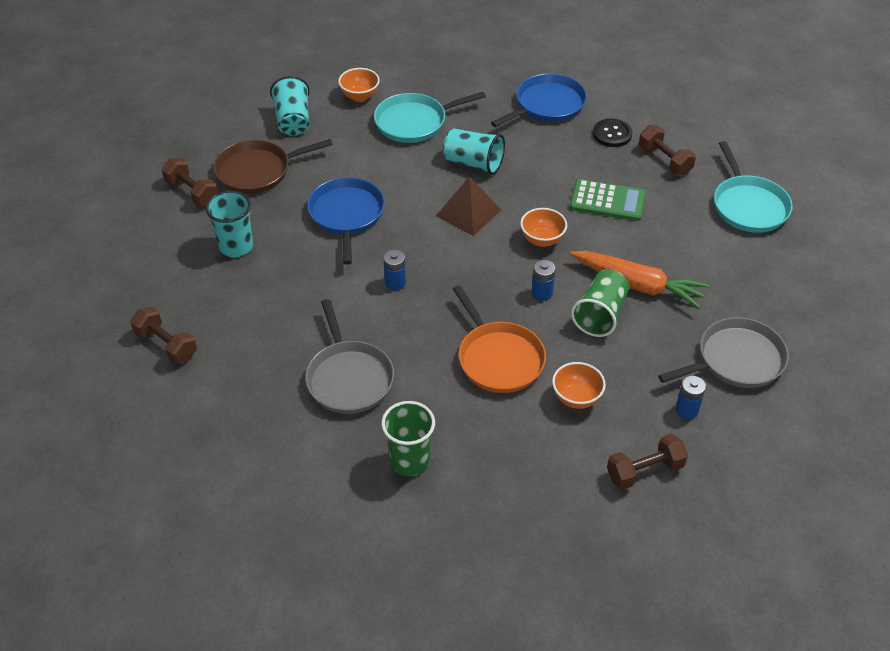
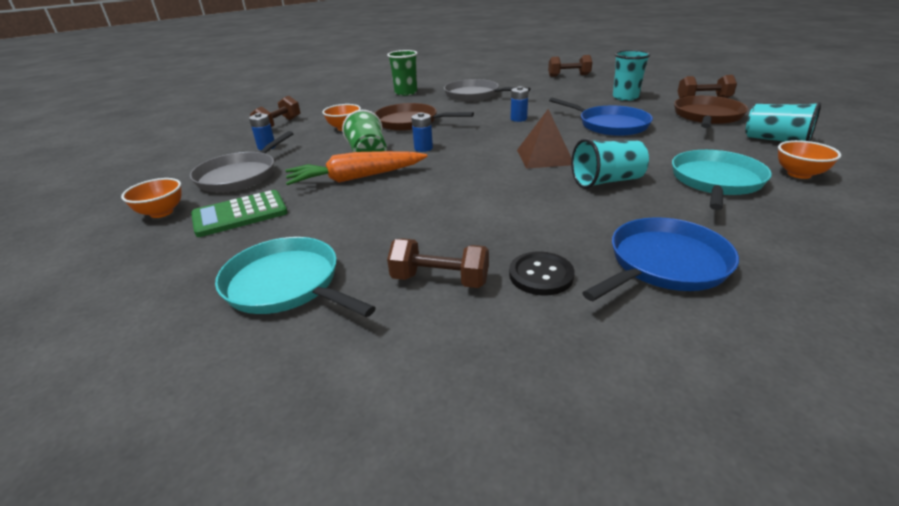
camera: 140 degrees right, 15 degrees down
orange pan [453,285,546,393] -> brown pan [375,103,474,131]
blue pan [491,73,587,127] -> blue pan turned 135 degrees counterclockwise [582,217,739,301]
orange bowl [520,208,567,247] -> orange bowl moved to [121,178,182,218]
green calculator [570,179,646,221] -> green calculator moved to [191,190,288,237]

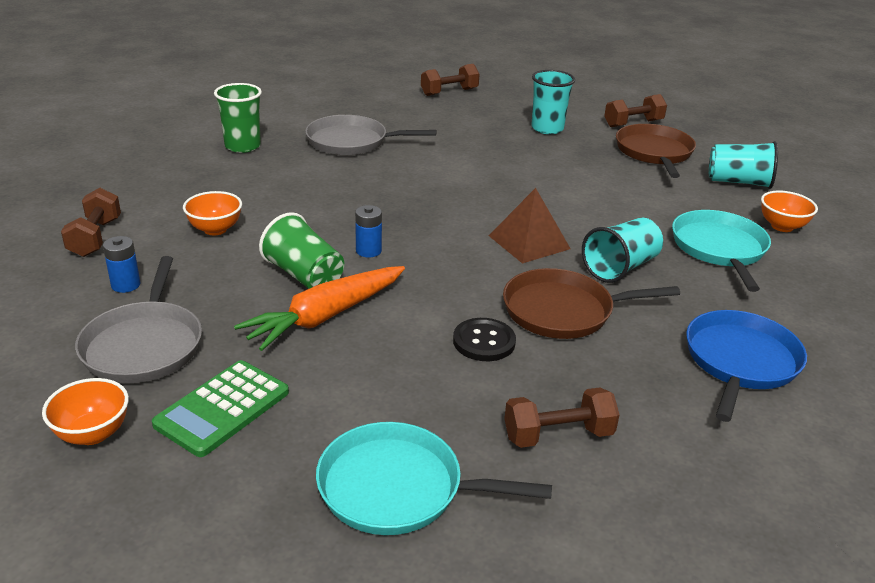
camera: 30 degrees left, 0 degrees up
brown pan [375,103,474,131] -> brown pan moved to [503,268,680,339]
black button [509,251,575,296] -> black button moved to [453,318,516,361]
blue battery [510,86,529,122] -> none
blue pan [549,98,653,136] -> none

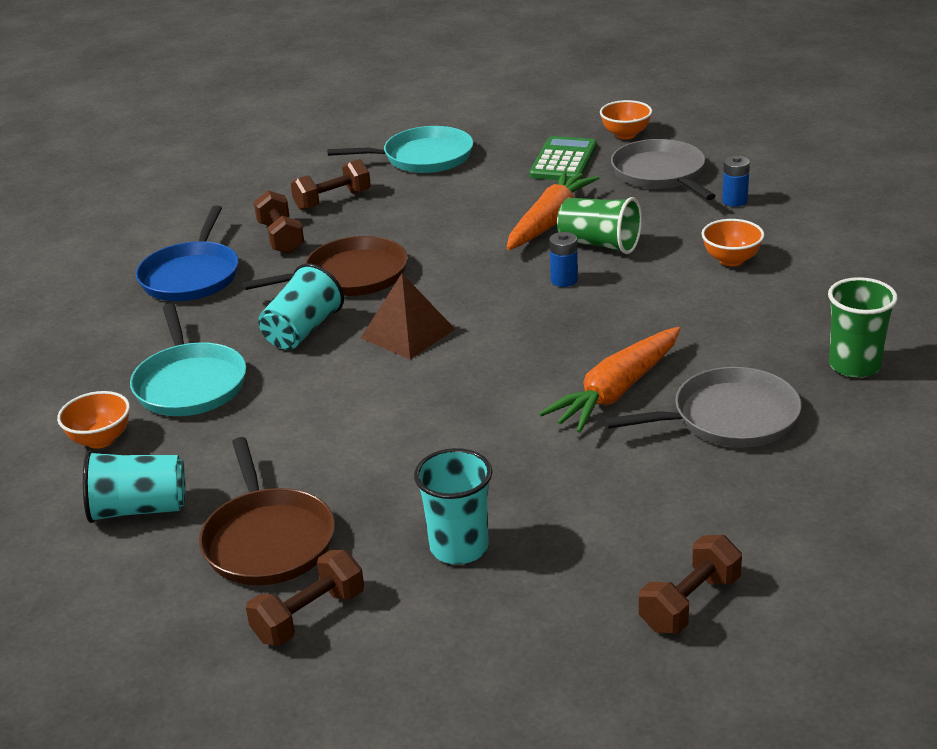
camera: 165 degrees right, 0 degrees up
brown dumbbell [61,188,121,257] -> brown dumbbell moved to [254,191,304,254]
black button [453,318,516,361] -> none
none -> orange carrot [539,327,680,433]

